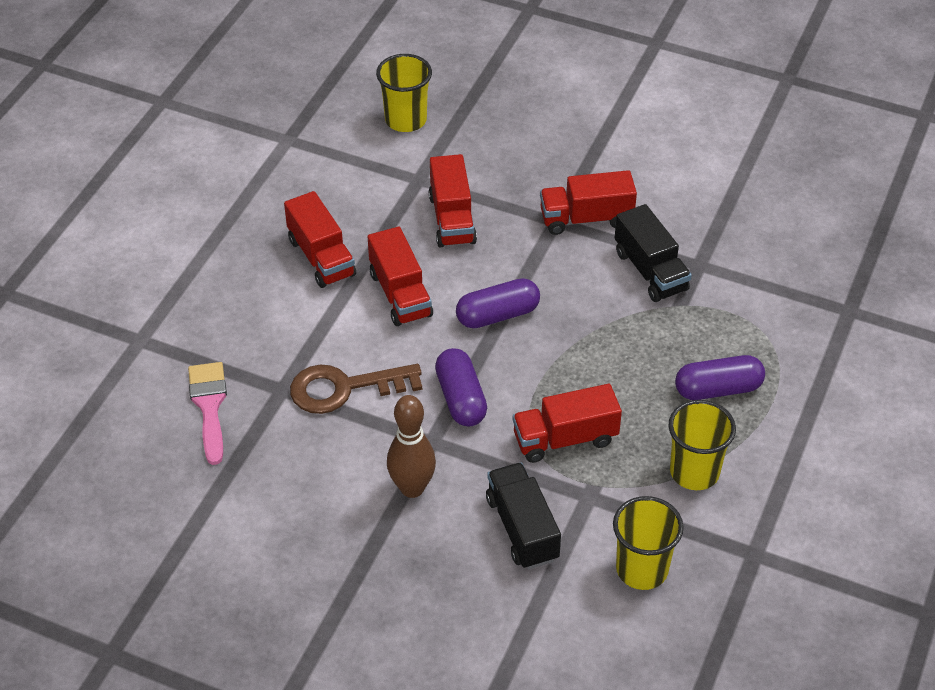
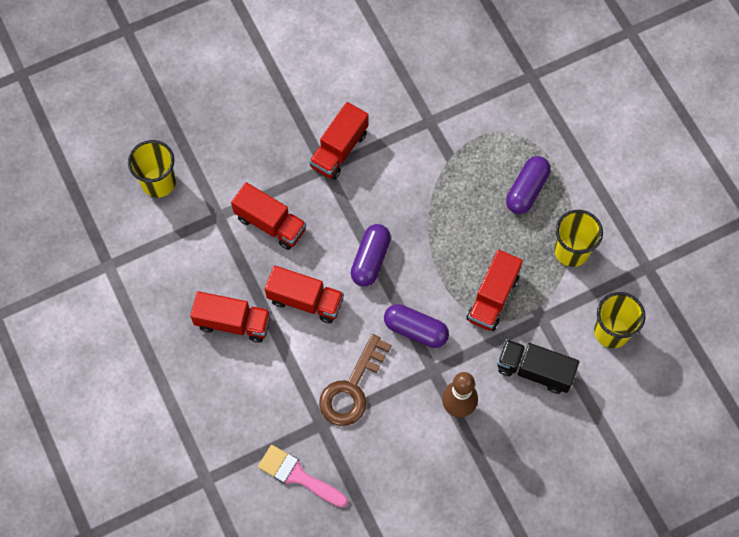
camera: 50 degrees left, 20 degrees up
black truck [615,204,692,302] -> none

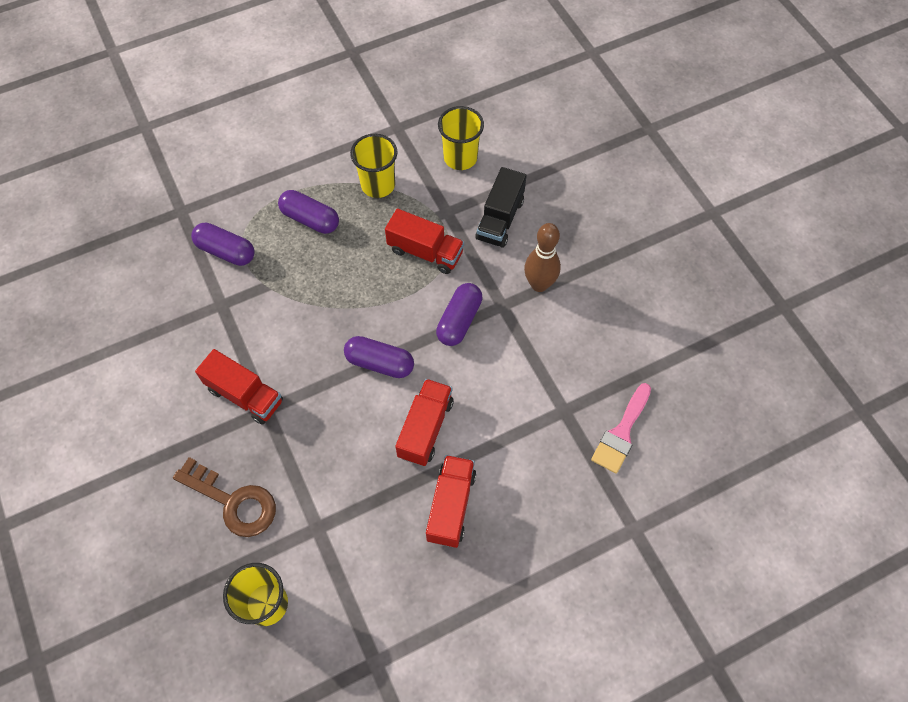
camera: 90 degrees left, 5 degrees down
red truck [231,182,306,250] -> none
brown key [319,334,392,426] -> brown key moved to [173,457,276,537]
none -> purple capsule [191,223,255,266]

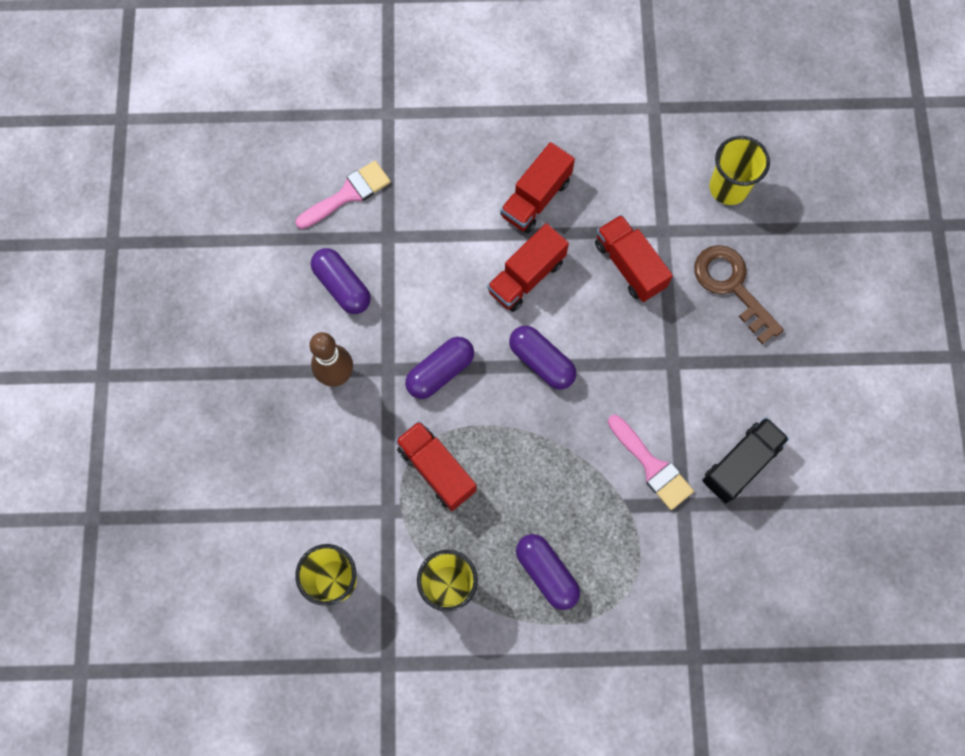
camera: 155 degrees left, 10 degrees up
purple capsule [191,223,255,266] -> purple capsule moved to [311,248,371,314]
red truck [195,349,283,425] -> red truck moved to [595,215,673,302]
black truck [475,167,527,248] -> black truck moved to [702,417,789,504]
none -> pink brush [608,415,694,510]

